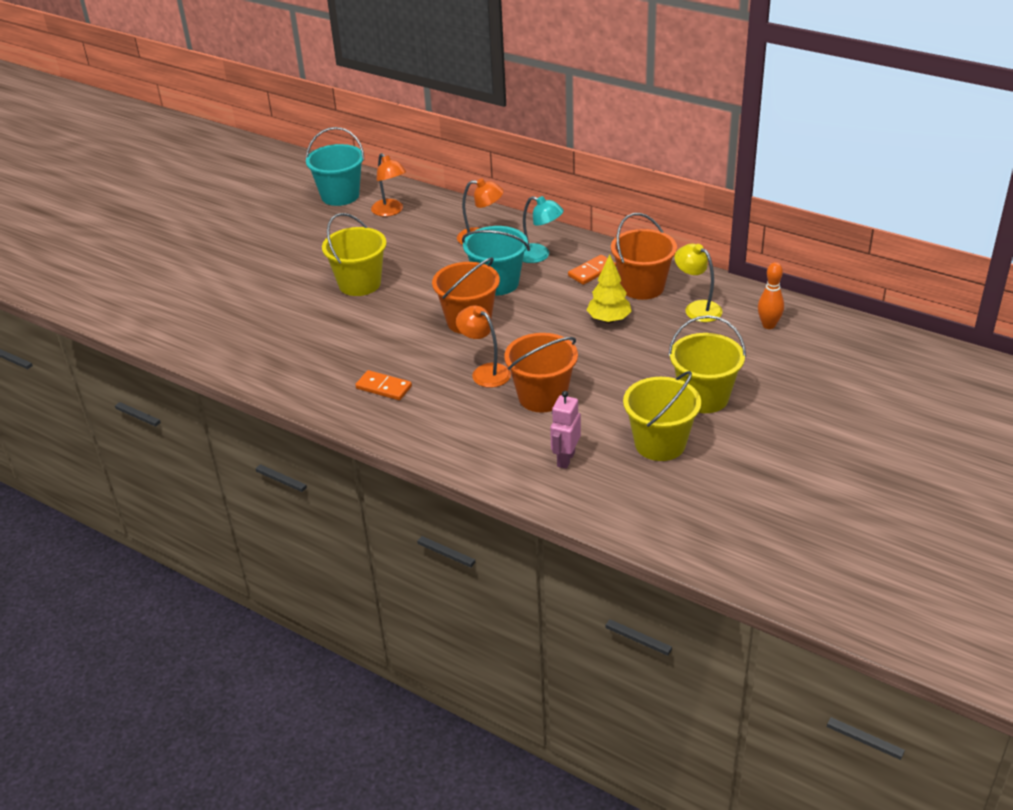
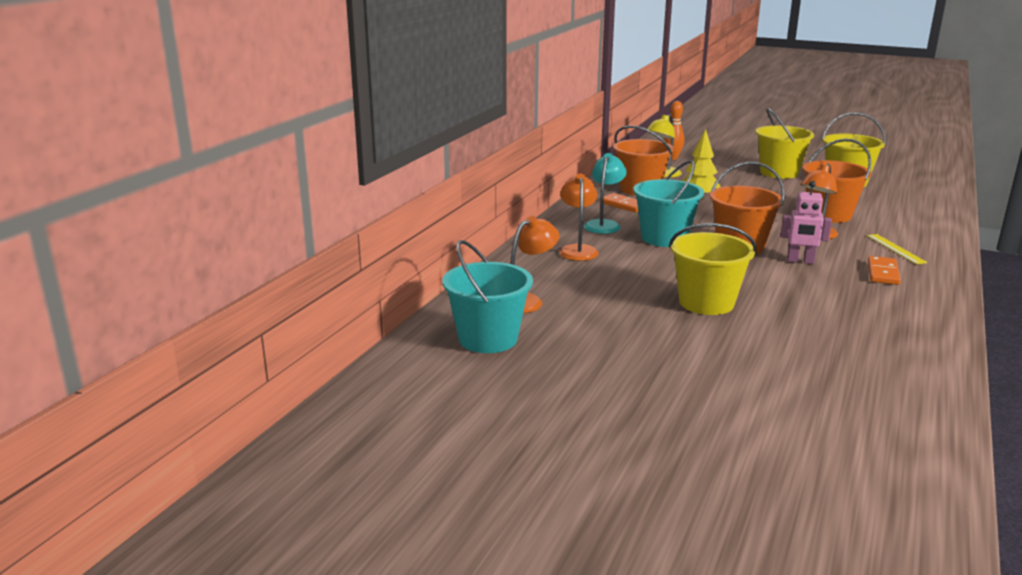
camera: 100 degrees left, 15 degrees down
pink robot [550,391,581,469] -> pink robot moved to [780,181,832,264]
none -> yellow ruler [867,234,928,264]

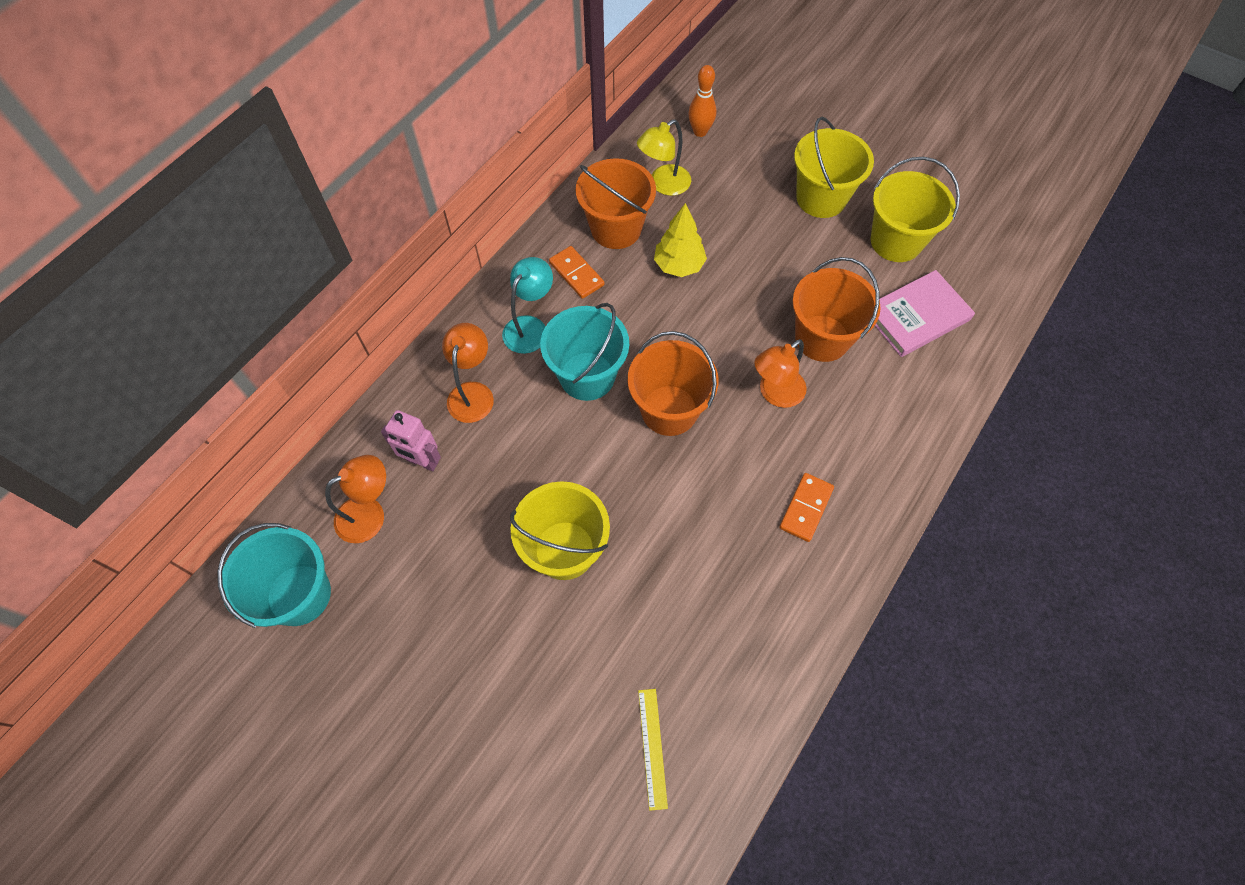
camera: 10 degrees right, 40 degrees up
pink robot [780,181,832,264] -> pink robot moved to [381,410,441,471]
yellow ruler [867,234,928,264] -> yellow ruler moved to [638,689,668,811]
none -> pink book [875,270,975,357]

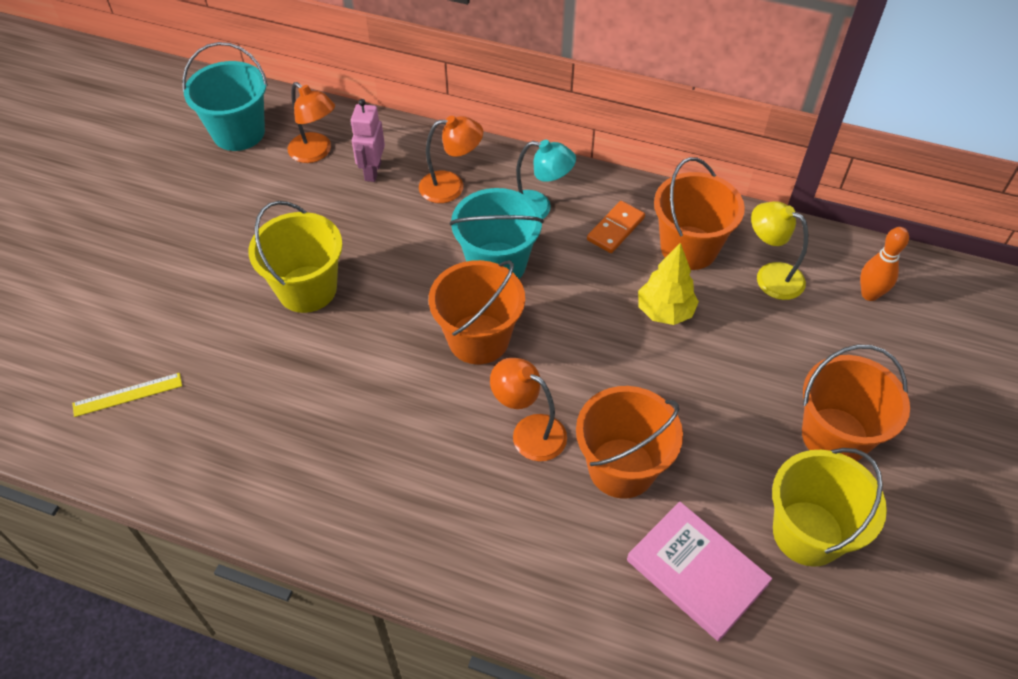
camera: 75 degrees right, 10 degrees down
orange domino [779,473,834,542] -> none
yellow bucket [794,117,874,218] -> orange bucket [802,345,910,461]

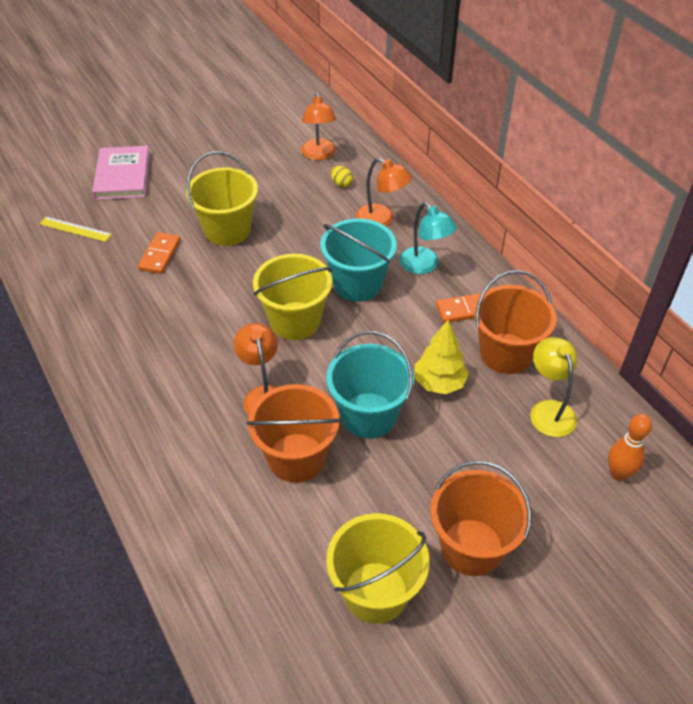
camera: 40 degrees right, 5 degrees down
turquoise bucket [182,42,268,151] -> turquoise bucket moved to [326,331,414,439]
pink robot [351,99,385,182] -> yellow egg [331,166,353,187]
orange bucket [429,260,525,364] -> yellow bucket [253,254,332,340]
pink book [627,502,772,642] -> pink book moved to [92,146,150,200]
none -> orange domino [138,232,181,274]

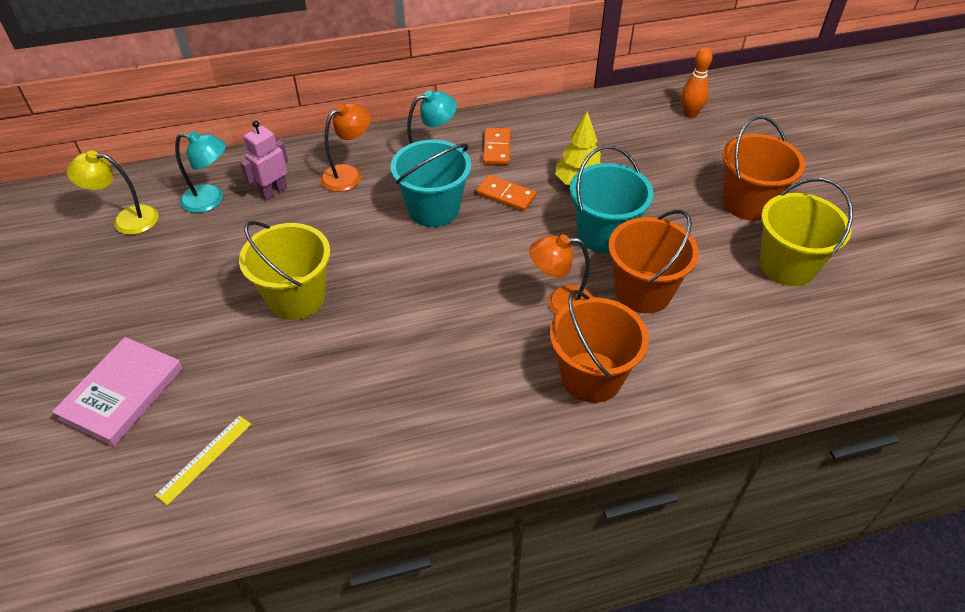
camera: 75 degrees left, 0 degrees up
pink book [92,146,150,200] -> pink book turned 75 degrees counterclockwise [52,337,183,447]
orange domino [138,232,181,274] -> orange domino moved to [476,175,536,211]
yellow bucket [253,254,332,340] -> none
orange lamp [301,92,336,160] -> turquoise lamp [175,131,226,213]
yellow egg [331,166,353,187] -> pink robot [240,121,288,201]
orange bucket [474,270,557,374] -> orange bucket moved to [550,290,649,403]
yellow lamp [531,337,577,437] -> yellow lamp moved to [67,150,159,235]

